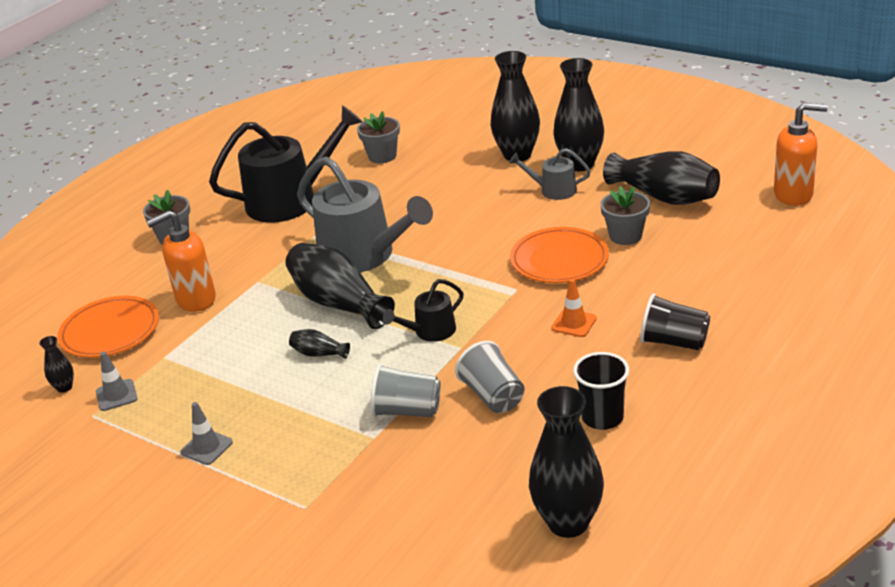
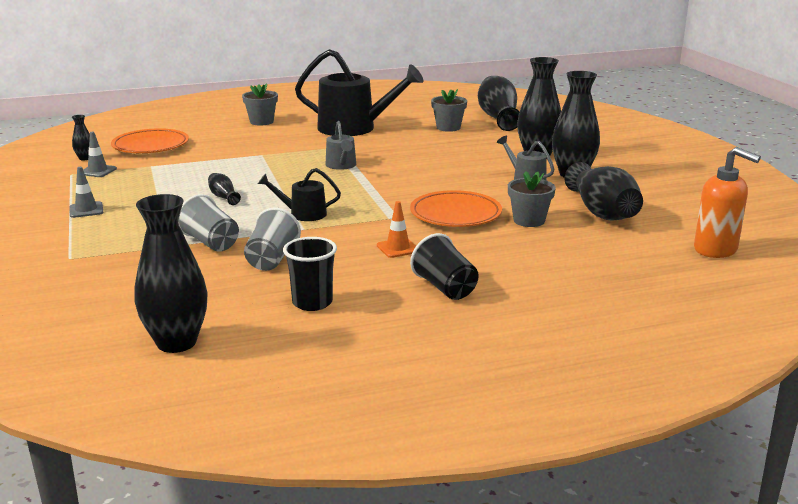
camera: 35 degrees right, 10 degrees down
orange soap dispenser [146,210,216,312] -> none
black vase [285,243,395,329] -> black vase moved to [478,76,520,131]
grey watering can [297,157,433,272] -> grey watering can [326,121,356,170], size x0.49

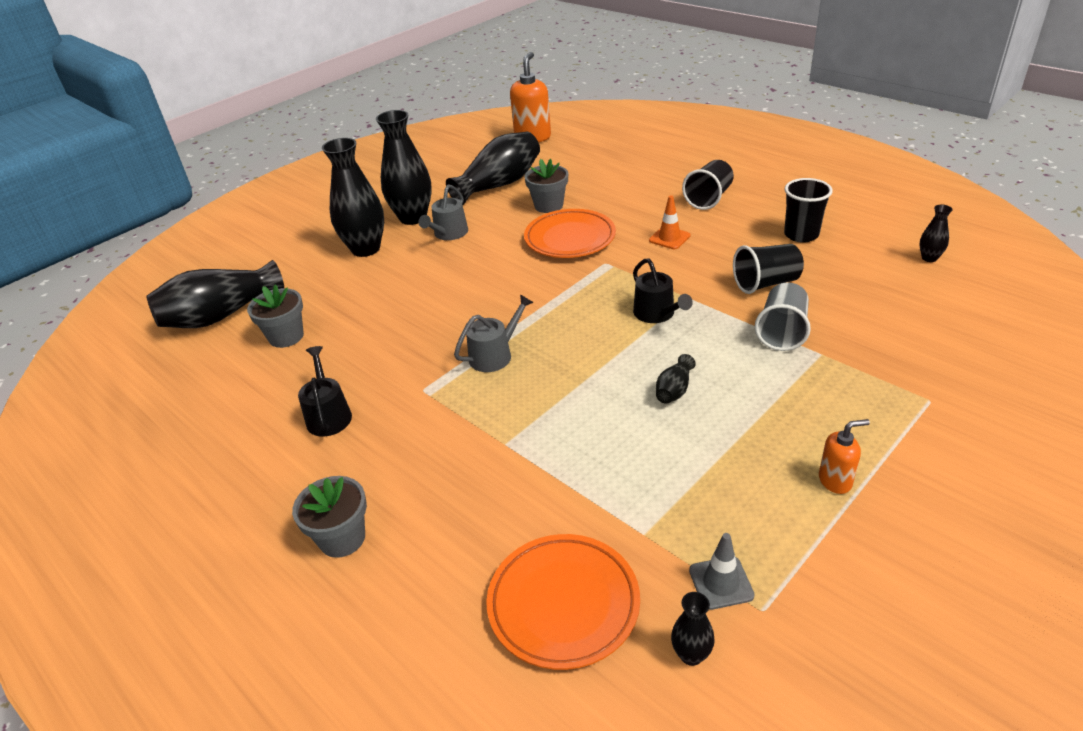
camera: 115 degrees left, 15 degrees up
grey traffic cone [69,167,104,218] -> orange soap dispenser [819,419,870,494]
black vase [134,194,208,353] -> black vase [919,205,953,262], size x0.45
grey cup [244,208,301,271] -> black cup [733,244,804,294]
black watering can [295,49,424,136] -> black watering can [298,346,352,436], size x0.49

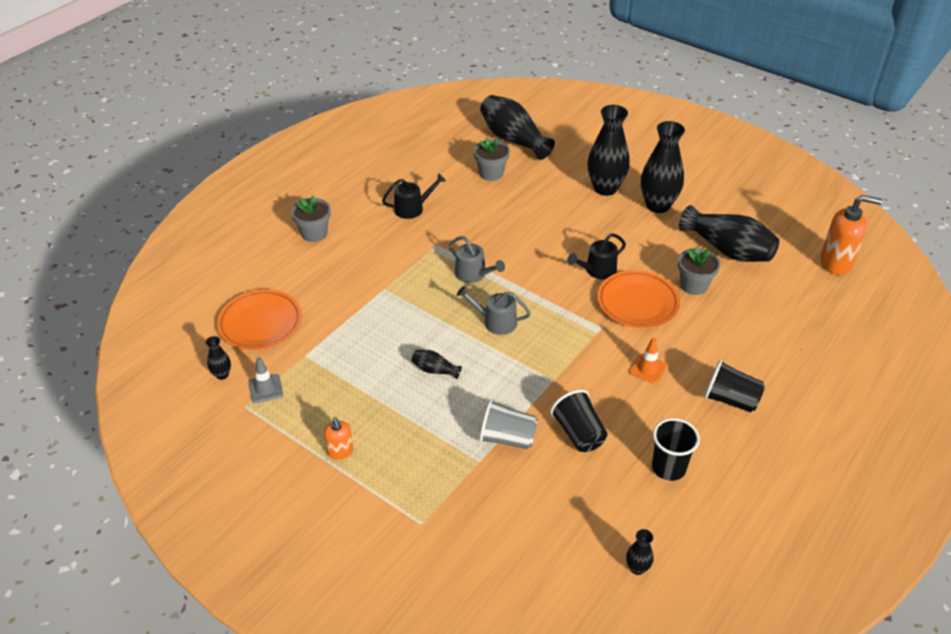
camera: 80 degrees right, 5 degrees up
grey watering can [418,184,468,240] -> grey watering can moved to [457,286,531,335]
black watering can [633,259,693,323] -> black watering can moved to [567,233,626,279]

